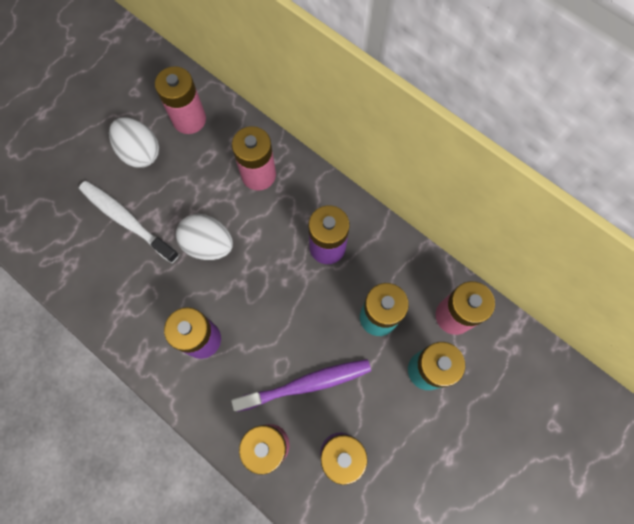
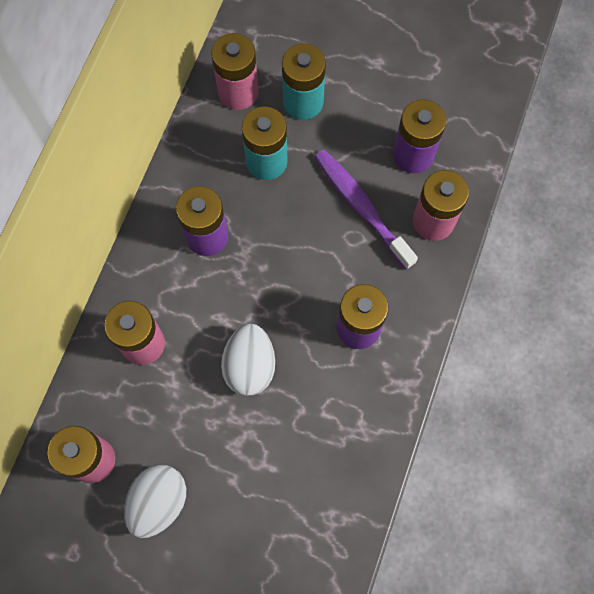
camera: 110 degrees left, 0 degrees up
white toothbrush [79,181,179,263] -> none

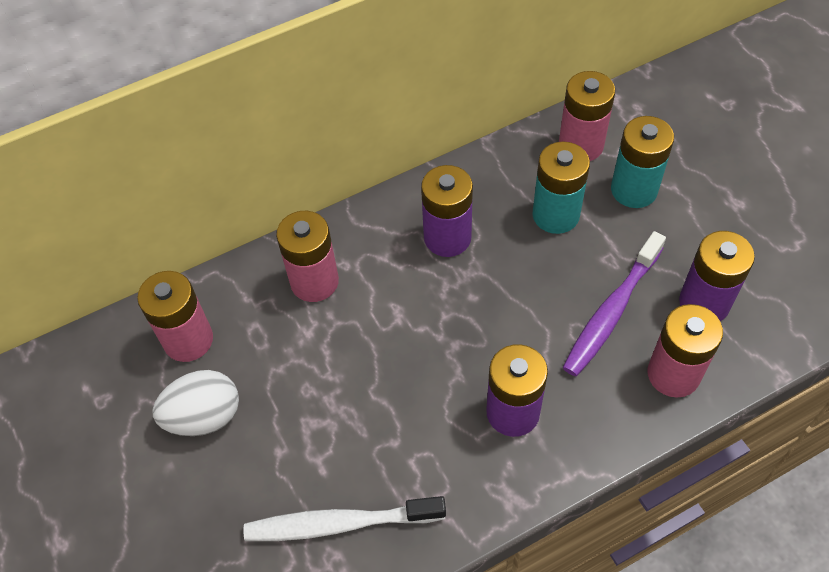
camera: 45 degrees right, 15 degrees down
white egg [221,324,275,396] -> none
purple toothbrush [315,150,418,270] -> purple toothbrush turned 150 degrees counterclockwise [563,231,666,377]
none -> white toothbrush [244,496,446,541]

